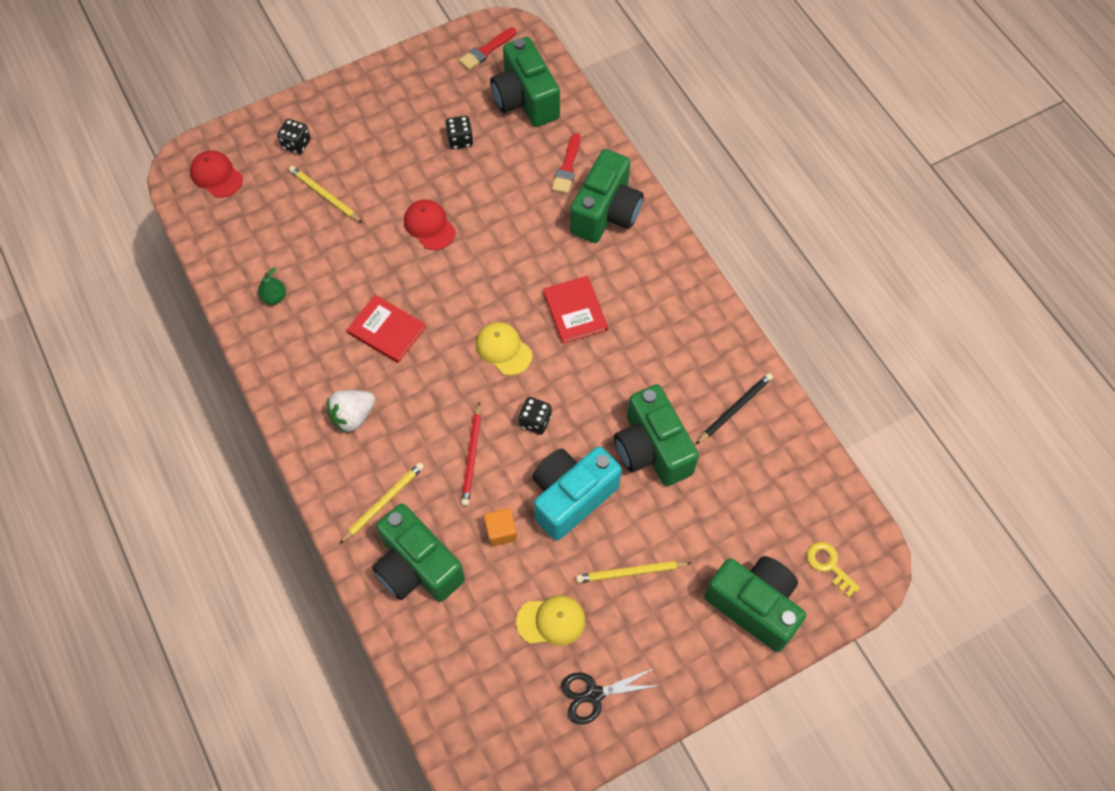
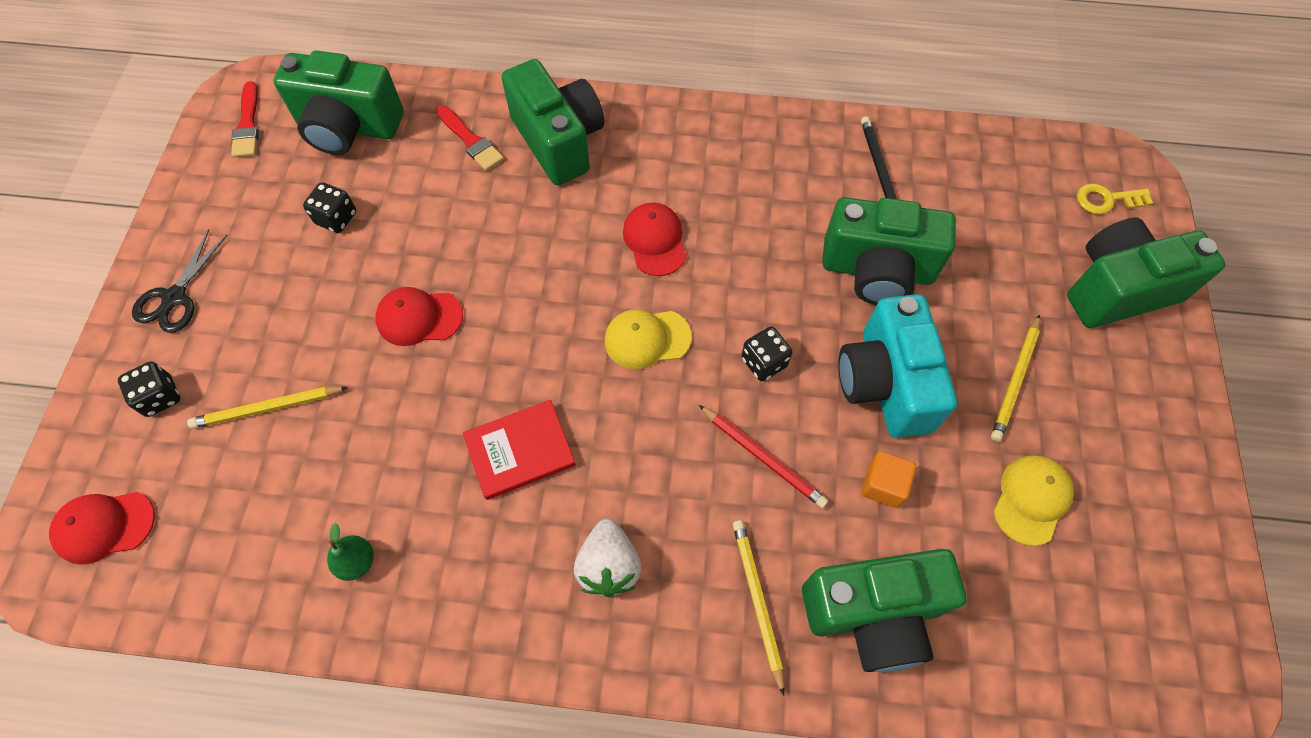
camera: 55 degrees left, 0 degrees up
red book [543,276,608,344] -> red cap [623,203,687,276]
black scissors [561,668,662,725] -> black scissors moved to [132,229,227,333]

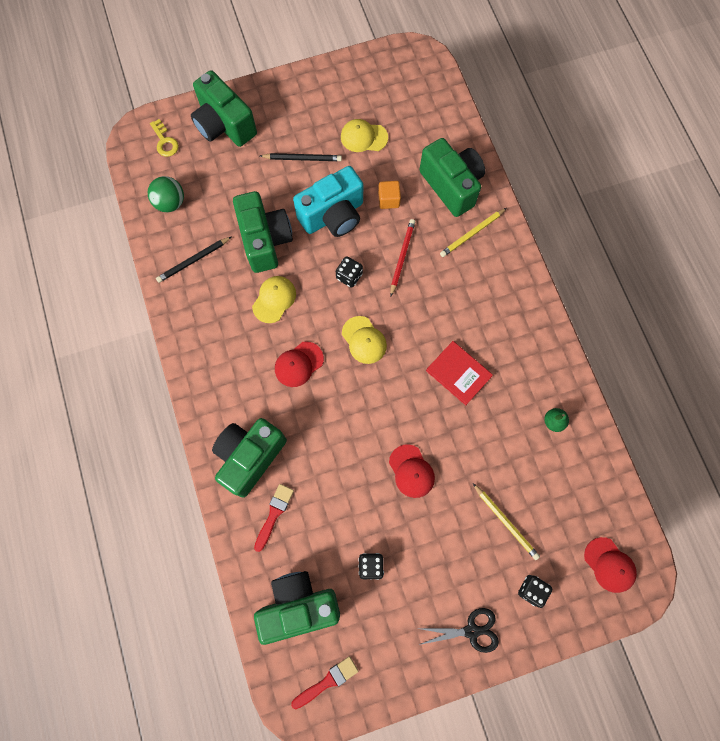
camera: 115 degrees left, 10 degrees up
green camera [273,50,404,155] -> green camera turned 90 degrees counterclockwise [254,571,340,645]
white strawberry [574,519,642,597] -> none
yellow pencil [991,315,1040,442] -> black pencil [260,153,342,161]
none -> green ball [148,176,184,212]
none -> yellow cap [252,276,296,323]

